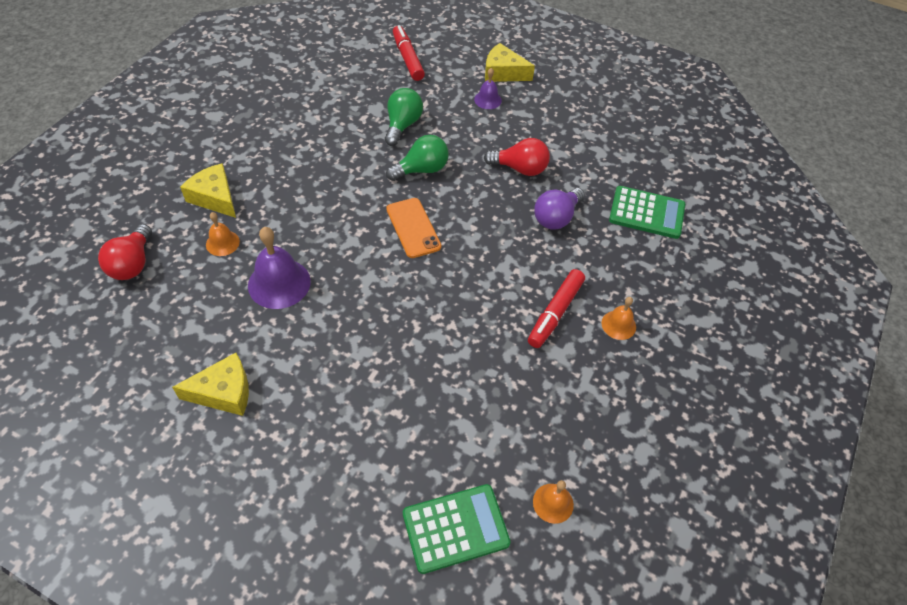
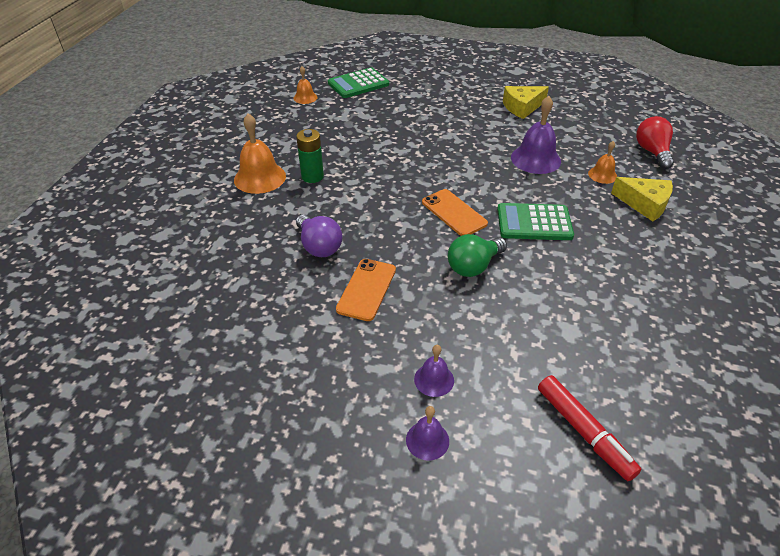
camera: 170 degrees right, 10 degrees down
green light bulb [385,88,423,146] -> none
red light bulb [484,138,550,176] -> orange phone [336,259,396,321]
yellow cheese [485,43,535,82] -> purple bell [406,406,449,461]
red marker [528,269,585,348] -> green battery [296,129,324,183]
purple light bulb [534,188,585,230] -> purple light bulb turned 120 degrees clockwise [296,214,343,257]
orange bell [602,297,636,340] -> orange bell [234,113,286,194], size x1.80
green calculator [609,186,685,239] -> green calculator moved to [497,203,574,240]

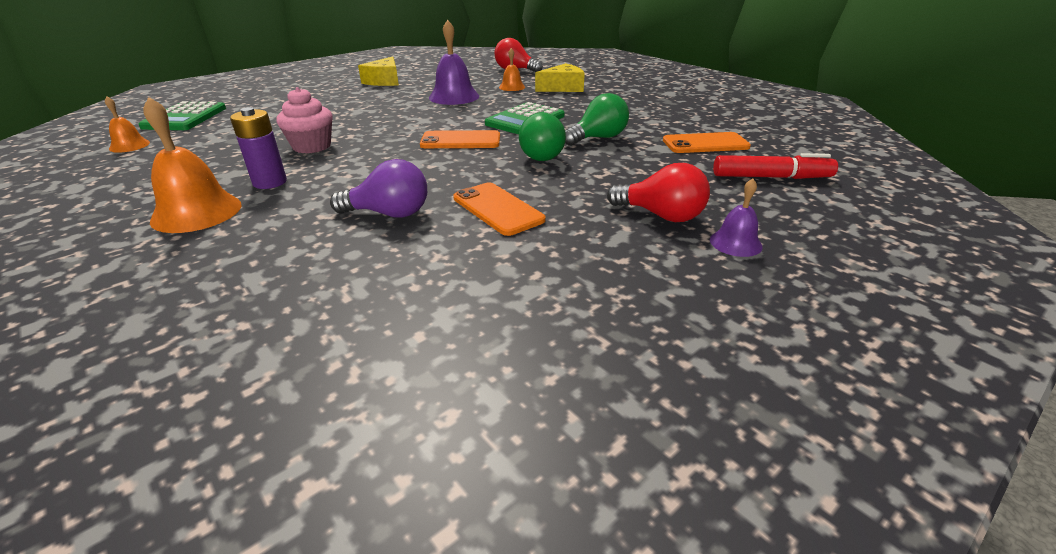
camera: 55 degrees left, 10 degrees down
green battery [296,129,324,183] -> purple battery [230,107,287,189]
purple bell [414,345,454,397] -> red light bulb [607,163,710,222]
none -> pink cupcake [276,87,333,154]
none -> green light bulb [565,93,629,146]
none -> orange phone [663,132,751,153]

